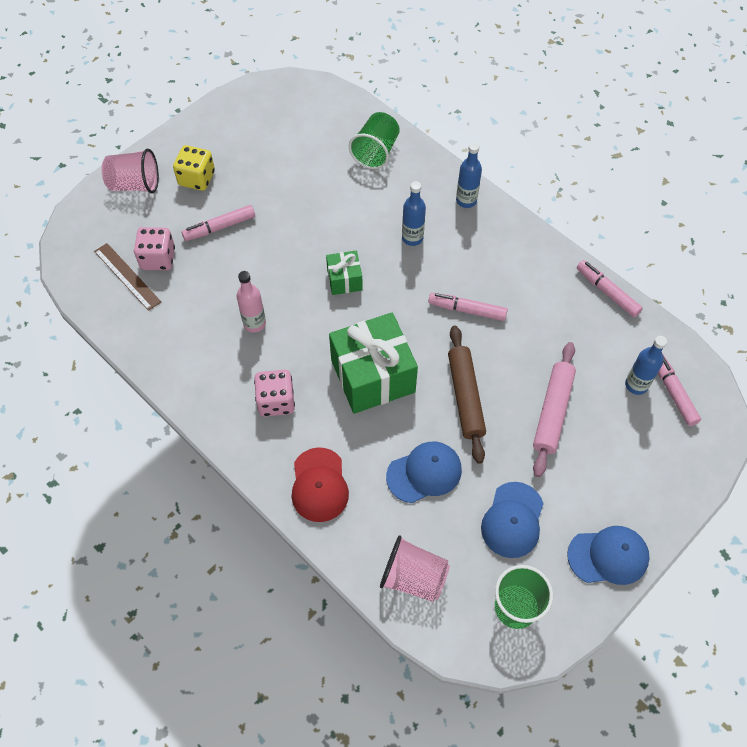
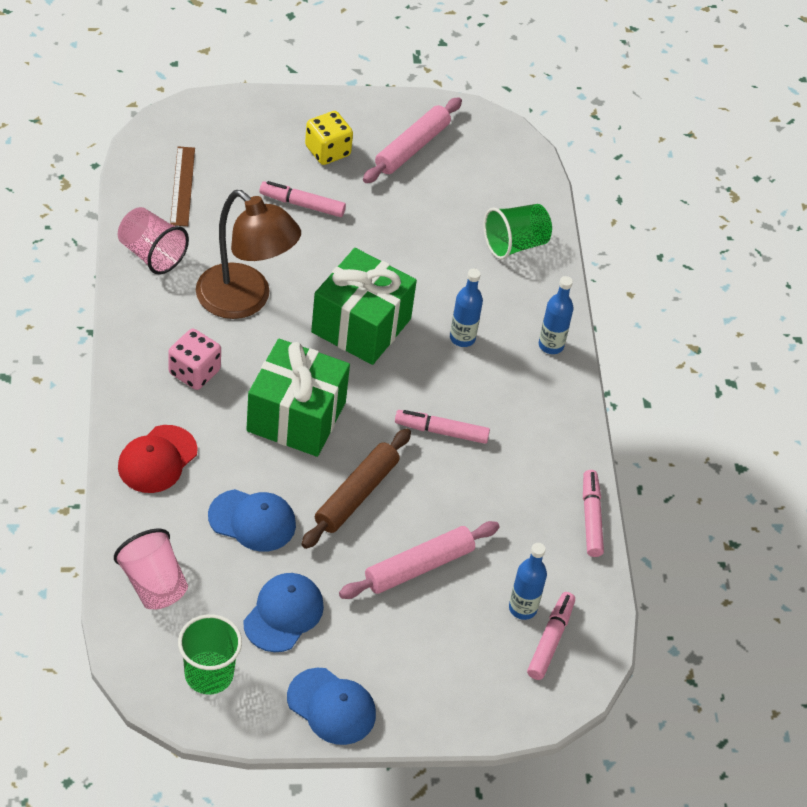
camera: 35 degrees right, 10 degrees down
pink cup [101,149,159,193] -> pink cup moved to [118,207,189,274]
pink dice [134,227,175,270] -> none
pink bottle [237,271,266,333] -> brown lamp [196,190,301,319]
green gift [326,250,363,295] -> green gift [311,248,417,365], size x2.00
pink marker [428,293,508,321] -> pink marker turned 45 degrees counterclockwise [395,410,490,444]
blue cap [481,482,544,558] -> blue cap turned 150 degrees clockwise [243,573,324,652]
none -> pink rolling pin [363,97,462,183]

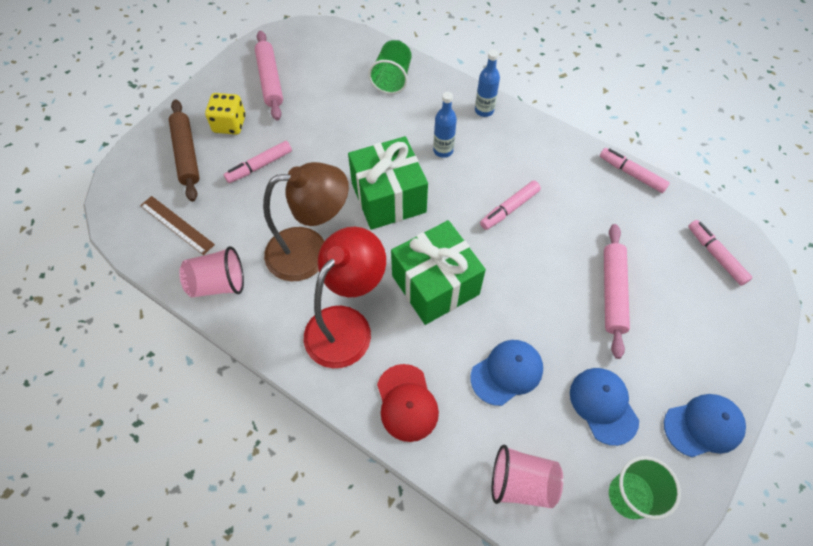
camera: 45 degrees left, 10 degrees up
pink dice [168,329,221,390] -> red lamp [304,227,386,368]
brown rolling pin [302,428,411,549] -> brown rolling pin moved to [169,99,200,202]
blue bottle [509,543,547,620] -> none

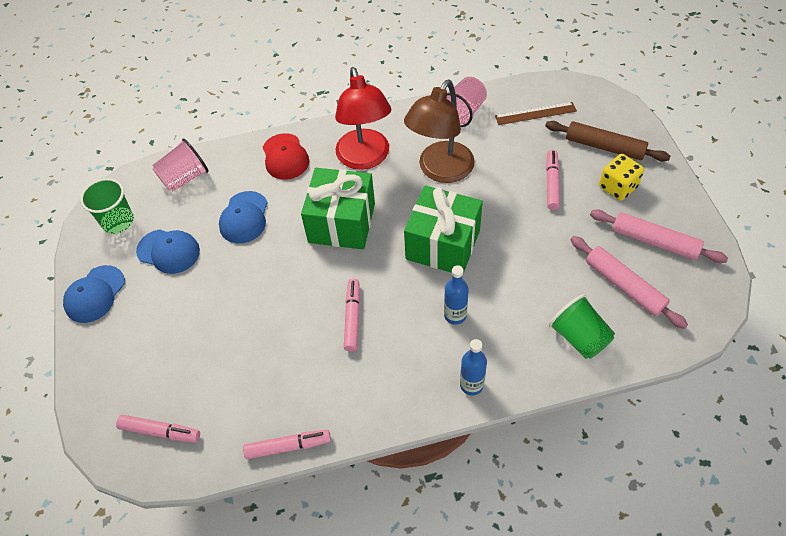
camera: 135 degrees right, 5 degrees down
red cap [377,364,439,442] -> red cap turned 135 degrees counterclockwise [263,133,309,180]
pink rolling pin [604,224,630,359] -> pink rolling pin moved to [571,236,688,329]

